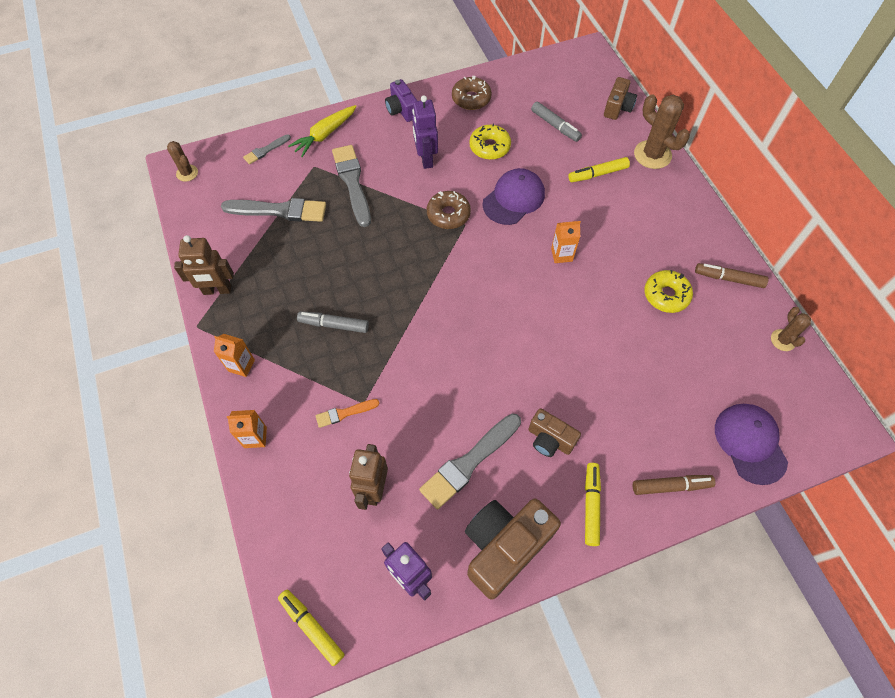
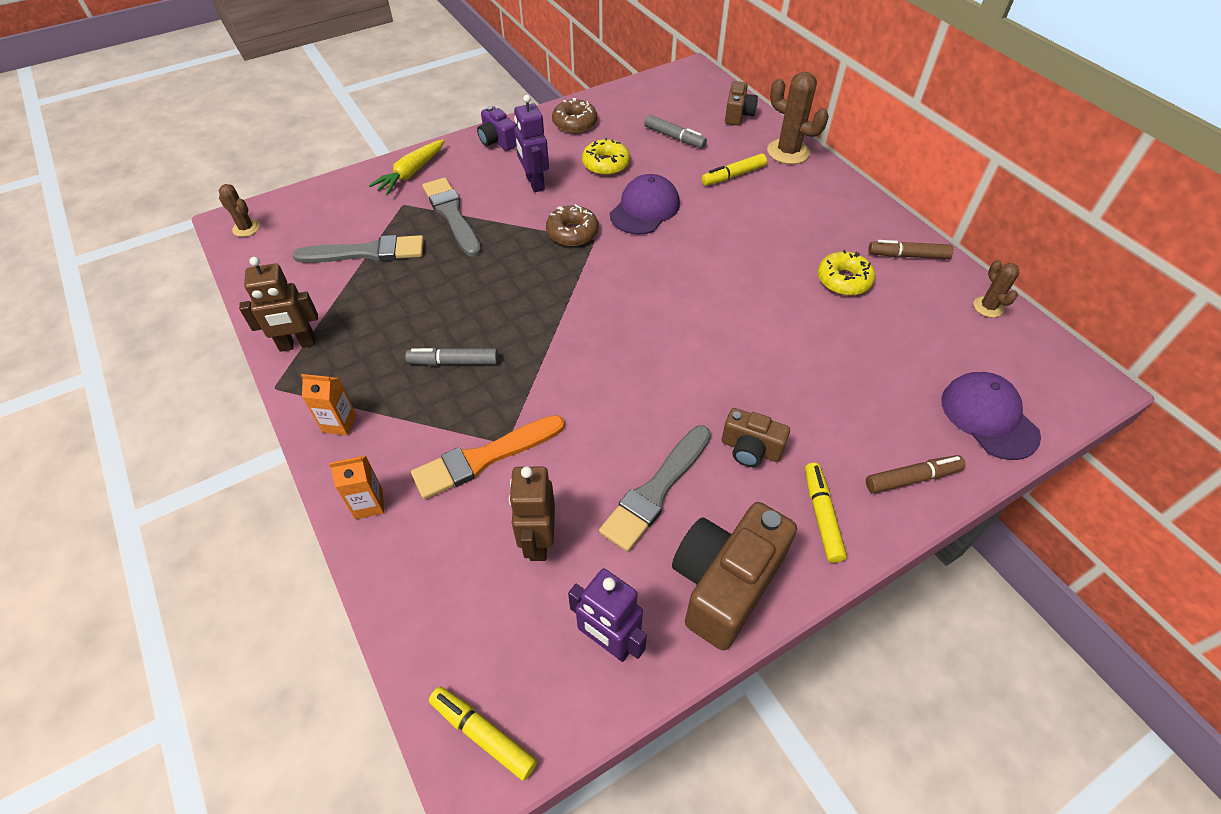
camera: 10 degrees left, 10 degrees down
grey brush [243,134,291,164] -> none
orange brush [316,399,380,428] -> orange brush [411,415,565,499], size x1.90
orange carton [551,221,581,263] -> none

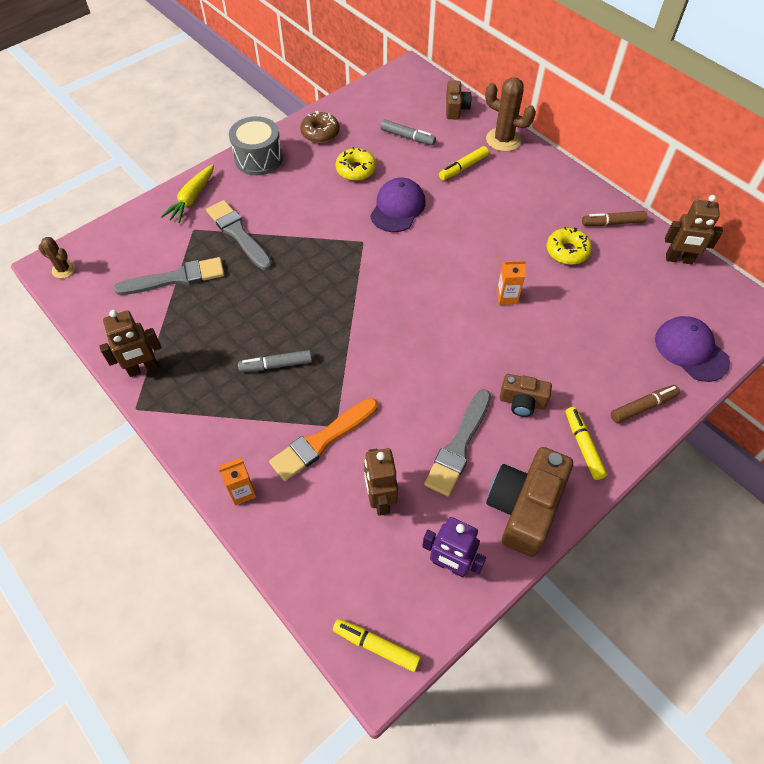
camera: 10 degrees left, 5 degrees up
orange carton [301,374,357,435] -> orange carton moved to [497,261,526,305]
purple camera [477,106,517,151] -> grey drum [229,116,283,175]
purple robot [514,95,549,192] -> none
brown donut [546,204,598,246] -> none
brown cactus [973,260,1020,318] -> brown robot [665,195,723,264]

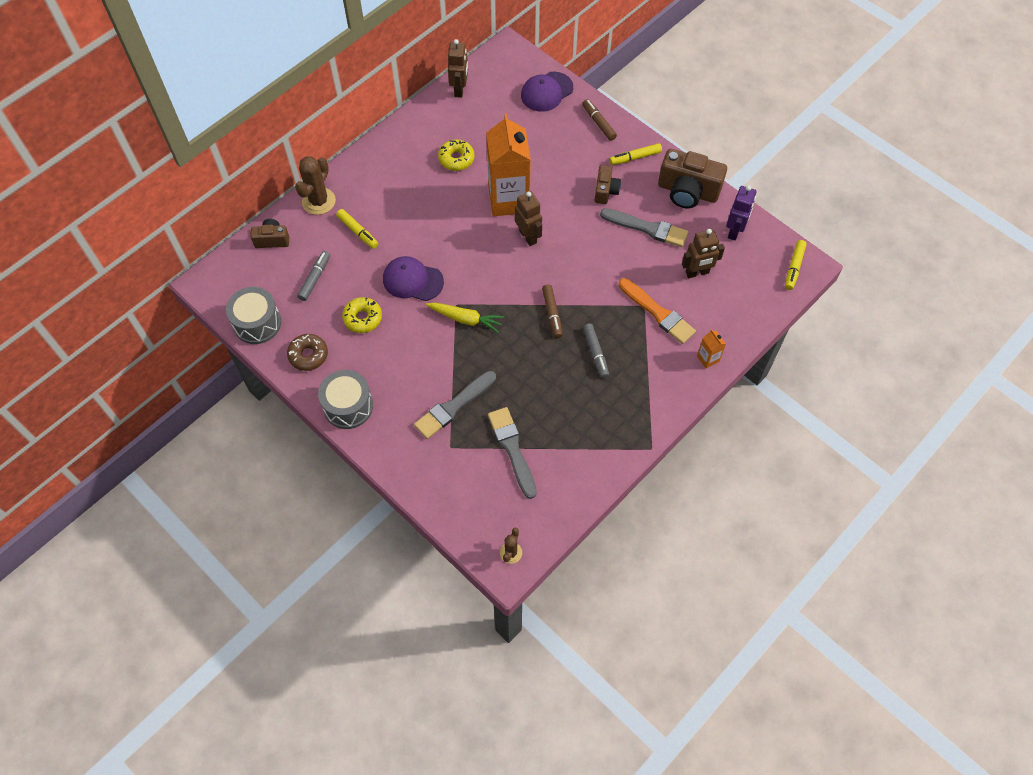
camera: 95 degrees left, 5 degrees up
brown robot [99,310,161,377] -> brown robot moved to [515,191,542,246]
yellow carrot [161,164,214,223] -> yellow carrot moved to [426,303,504,333]
orange carton [497,261,526,305] -> orange carton [486,114,531,216], size x2.44
brown marker [582,211,647,226] -> brown marker moved to [542,284,563,338]
none -> grey drum [226,287,281,344]

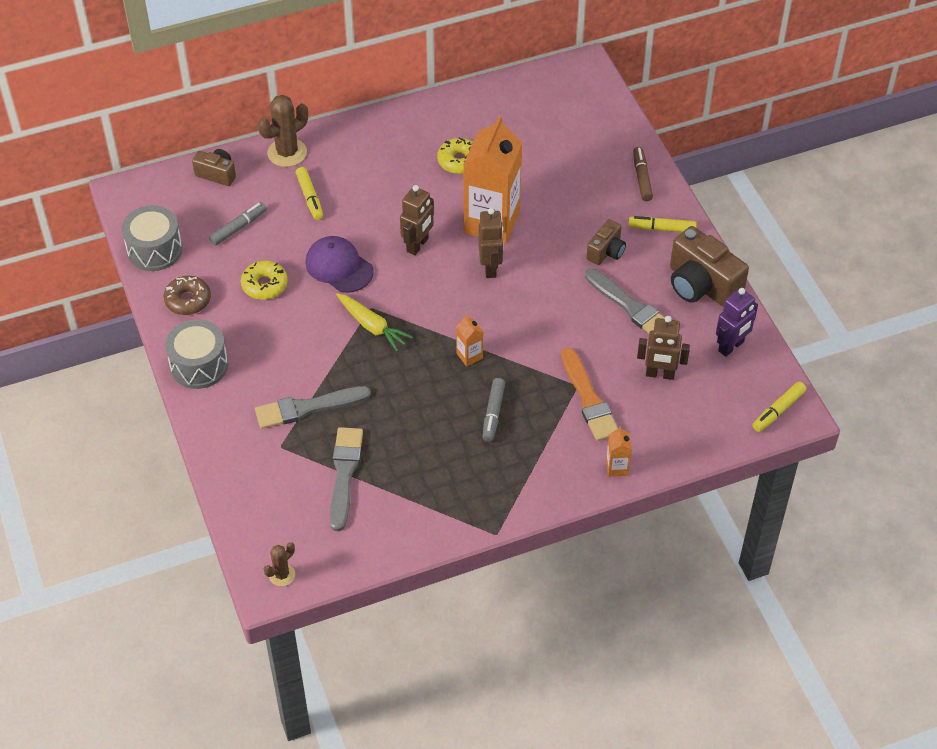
camera: 25 degrees right, 10 degrees down
brown robot [448,39,468,98] -> brown robot moved to [400,185,434,255]
purple cap [521,72,573,112] -> none
brown marker [542,284,563,338] -> orange carton [456,315,483,366]

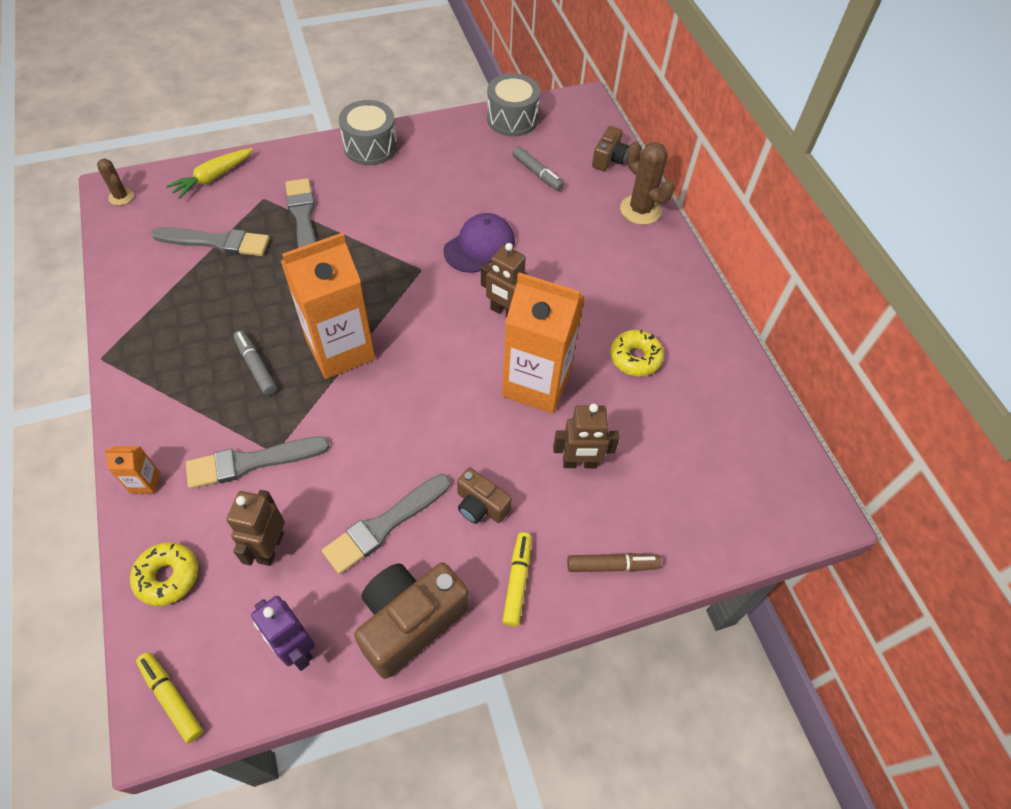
camera: 90 degrees right, 5 degrees up
brown donut [164,276,211,315] -> none
yellow donut [241,261,288,300] -> yellow donut moved to [130,542,198,606]
yellow marker [296,167,323,220] -> none
yellow carrot [336,293,413,352] -> yellow carrot moved to [166,148,253,199]
orange carton [456,315,483,366] -> orange carton [281,233,375,379], size x2.44
brown robot [478,208,503,278] -> brown robot moved to [553,404,620,468]
grey marker [482,378,505,442] -> grey marker turned 45 degrees clockwise [233,330,277,395]
orange brush [561,348,618,441] -> grey brush [186,437,330,489]

